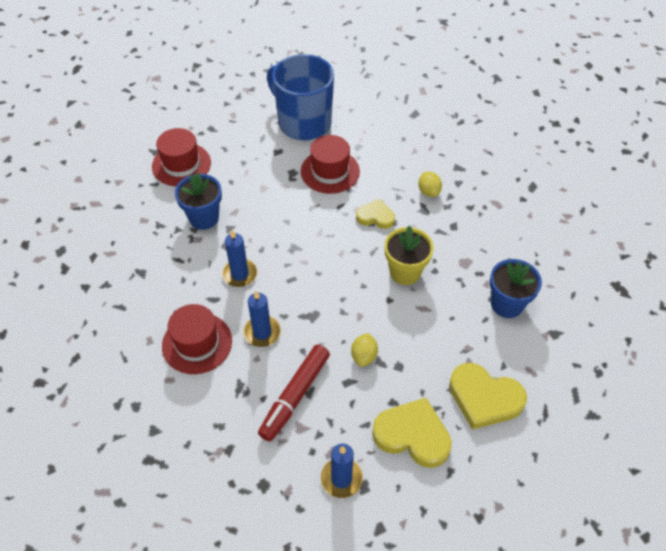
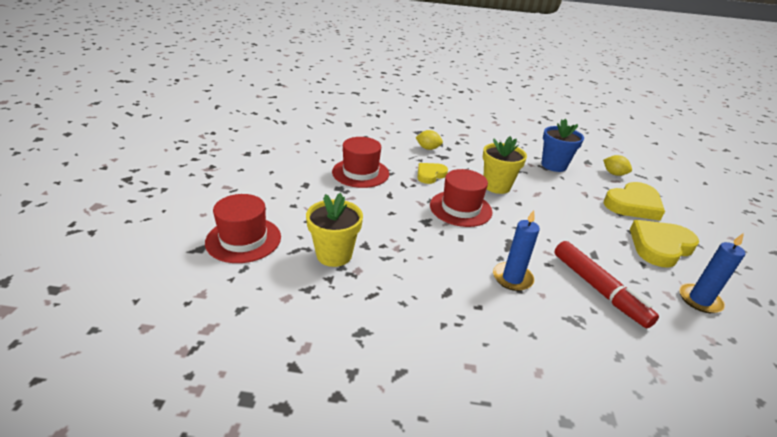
camera: 60 degrees left, 20 degrees down
red hat [162,304,232,374] -> red hat moved to [430,169,492,227]
blue flower pot [175,173,222,230] -> yellow flower pot [306,193,363,267]
blue candle [222,230,257,287] -> none
blue mug [267,54,334,141] -> none
yellow lemon [351,333,378,367] -> yellow lemon moved to [603,155,632,176]

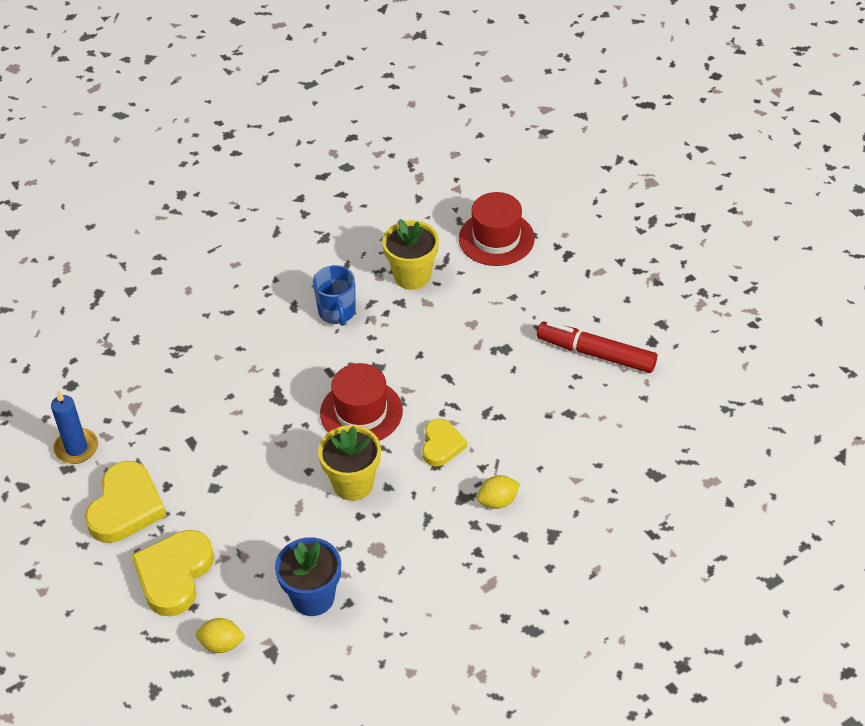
camera: 145 degrees right, 15 degrees up
red hat [332,137,389,188] -> none
blue candle [493,210,540,291] -> none
red marker [554,241,659,328] -> red marker moved to [537,321,657,373]
none -> blue mug [313,265,356,326]

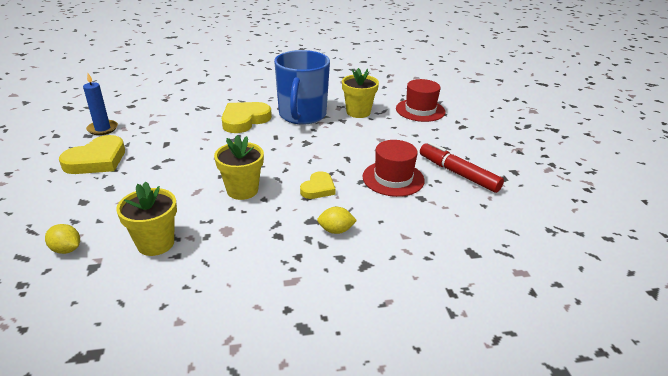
camera: 20 degrees right, 15 degrees down
yellow heart [131,530,214,617] -> yellow heart moved to [221,102,272,133]
blue flower pot [275,537,341,616] -> yellow flower pot [116,182,177,256]
blue mug [313,265,356,326] -> blue mug [274,50,330,125], size x1.95
red hat [320,363,403,441] -> red hat moved to [363,140,425,197]

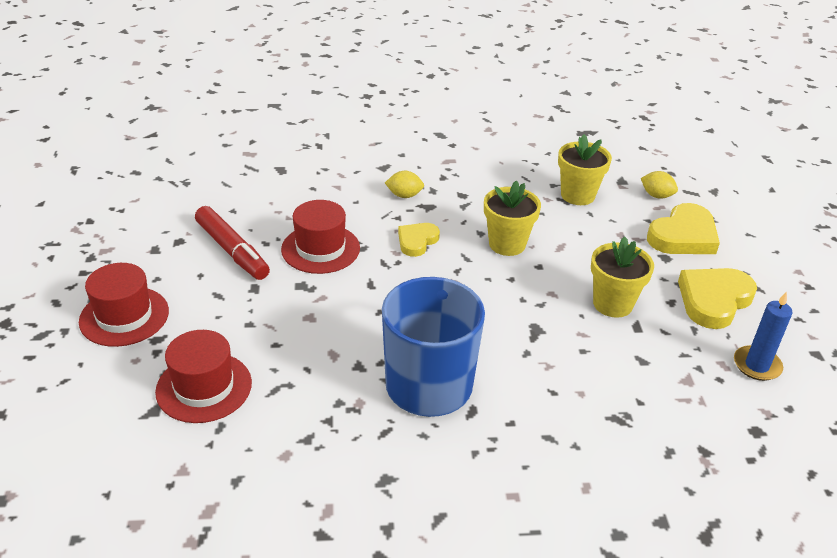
camera: 175 degrees left, 5 degrees up
yellow heart [221,102,272,133] -> yellow heart moved to [647,203,720,254]
yellow flower pot [342,68,379,118] -> yellow flower pot moved to [591,237,654,318]
none -> red hat [79,263,169,347]

